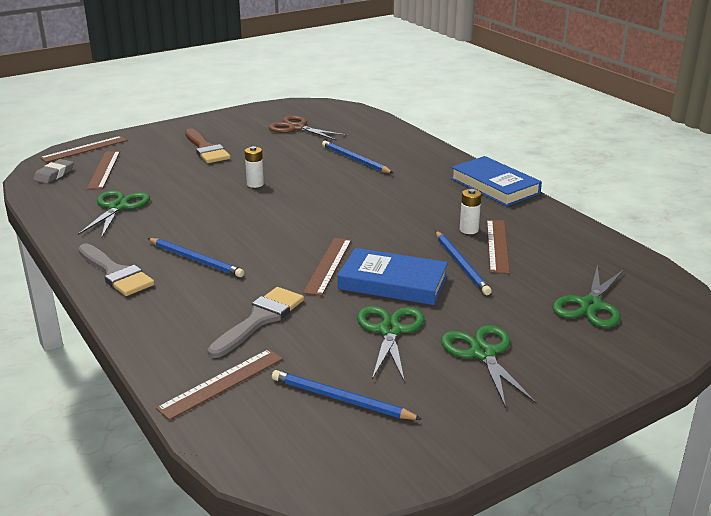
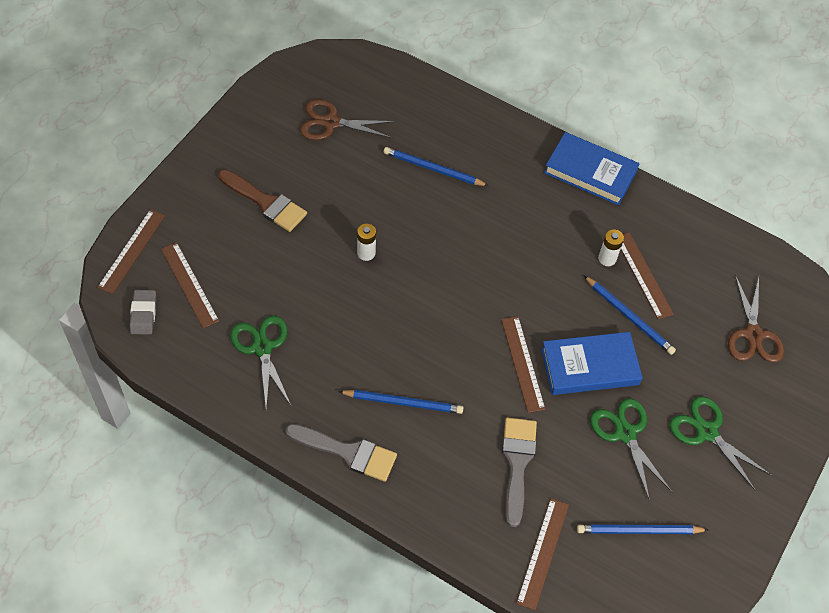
camera: 30 degrees left, 30 degrees up
green scissors [553,264,624,328] -> brown scissors [728,275,784,362]

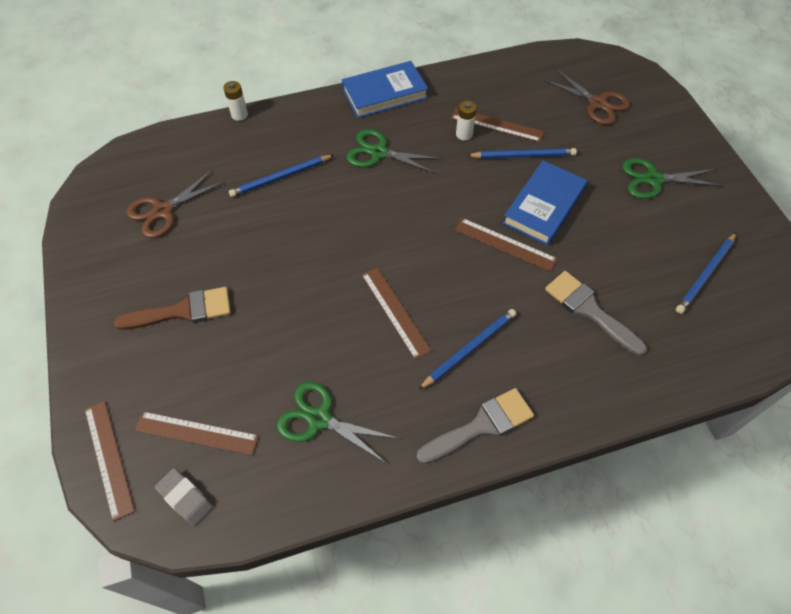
camera: 45 degrees left, 0 degrees up
white battery [357,224,376,261] -> white battery moved to [223,81,248,121]
brown ruler [516,498,569,610] -> brown ruler moved to [362,267,432,360]
green scissors [590,398,672,501] -> green scissors moved to [346,129,443,174]

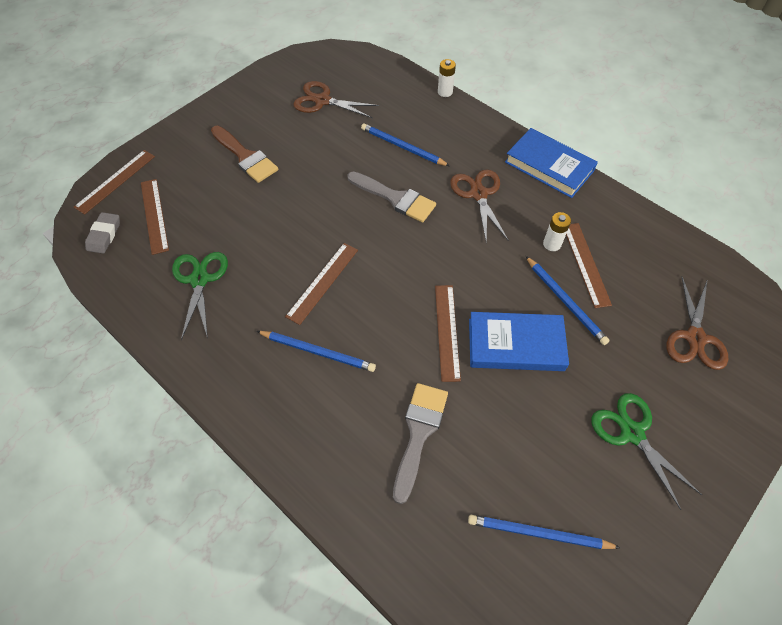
camera: 60 degrees right, 0 degrees up
green scissors [346,129,443,174] -> brown scissors [450,169,509,244]
grey brush [416,388,534,464] -> grey brush moved to [347,171,436,223]

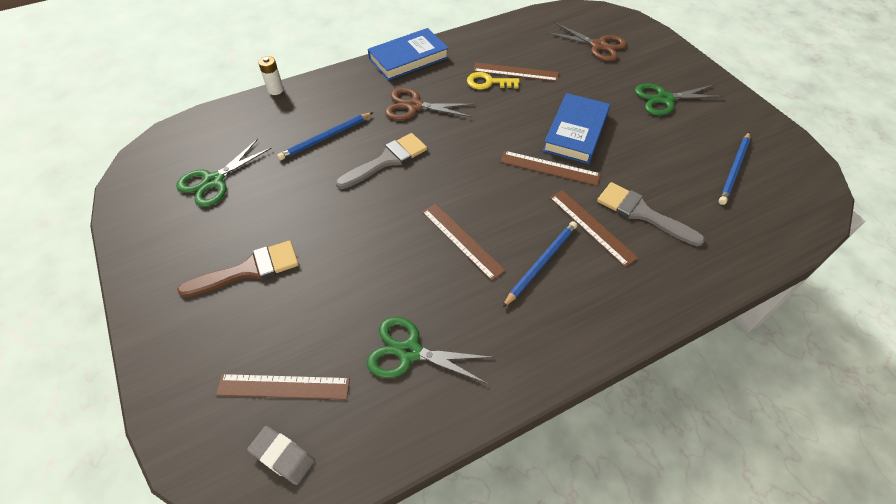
camera: 70 degrees left, 5 degrees down
brown ruler [74,150,155,215] -> brown ruler moved to [550,190,638,267]
brown scissors [293,81,379,118] -> green scissors [176,139,272,207]
blue pencil [526,256,610,345] -> none
white battery [543,212,571,251] -> yellow key [467,72,520,90]

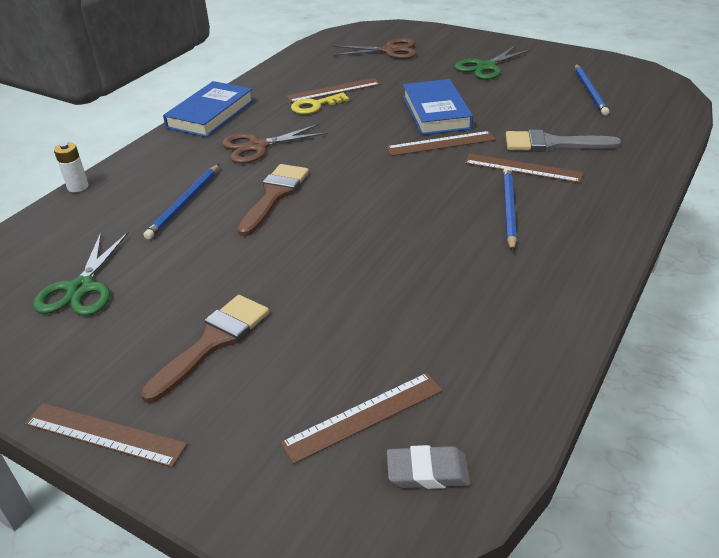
camera: 30 degrees left, 15 degrees down
grey brush [336,133,427,189] -> brown brush [237,164,309,236]
green scissors [367,317,494,384] -> none
brown ruler [422,203,506,281] -> brown ruler moved to [25,403,188,467]

